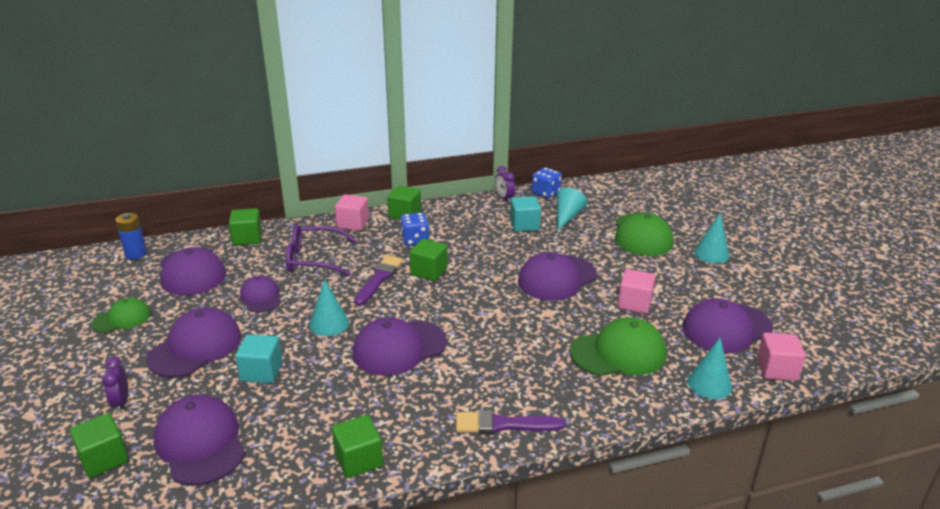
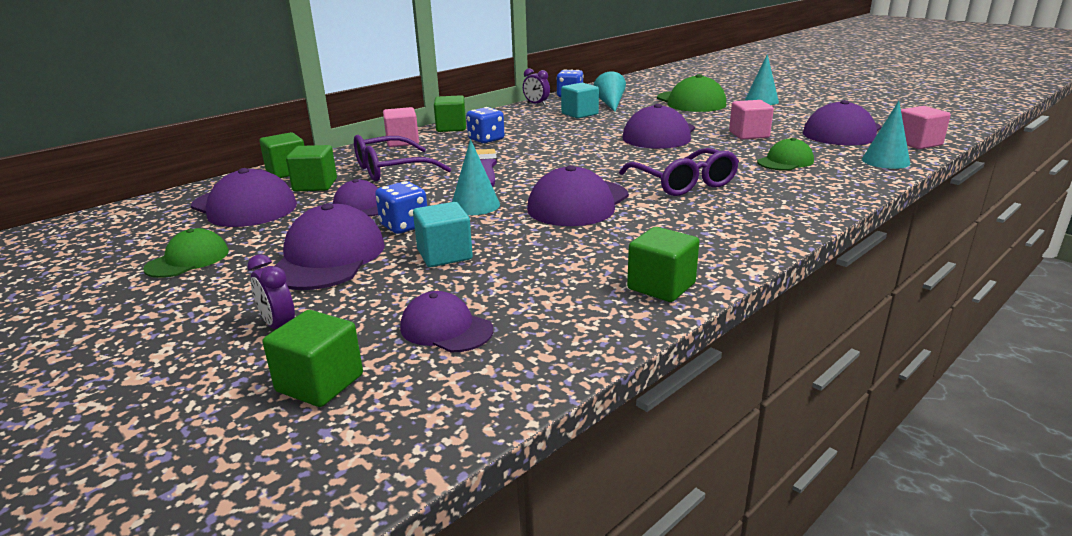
camera: 25 degrees left, 5 degrees down
blue battery [115,213,147,260] -> none
purple cap [153,394,245,486] -> purple cap [400,291,493,352], size x0.60
green cube [410,239,448,281] -> green cube moved to [286,145,337,191]
purple brush [456,410,565,434] -> none
green cap [570,317,666,376] -> green cap [757,138,814,171], size x0.60
none -> blue dice [375,181,427,234]
none -> purple glasses [619,148,739,196]

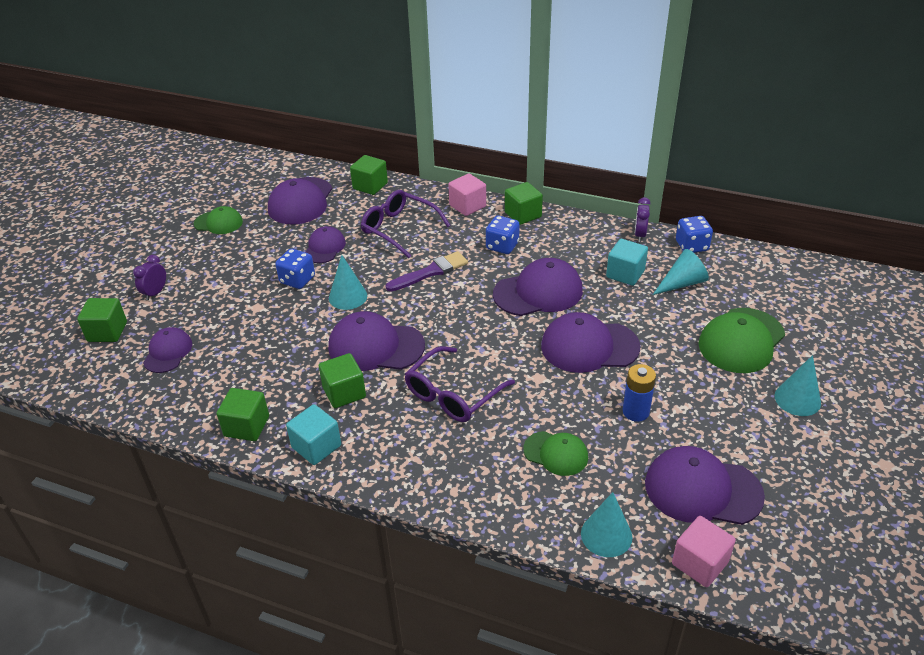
camera: 65 degrees right, 15 degrees up
purple cap [275,203,385,290] -> purple cap moved to [493,258,583,316]
green cube [286,145,337,191] -> green cube moved to [319,353,366,408]
turquoise cube [413,202,473,267] -> turquoise cube moved to [286,404,341,465]
pink cube [729,100,774,140] -> blue battery [623,364,656,422]

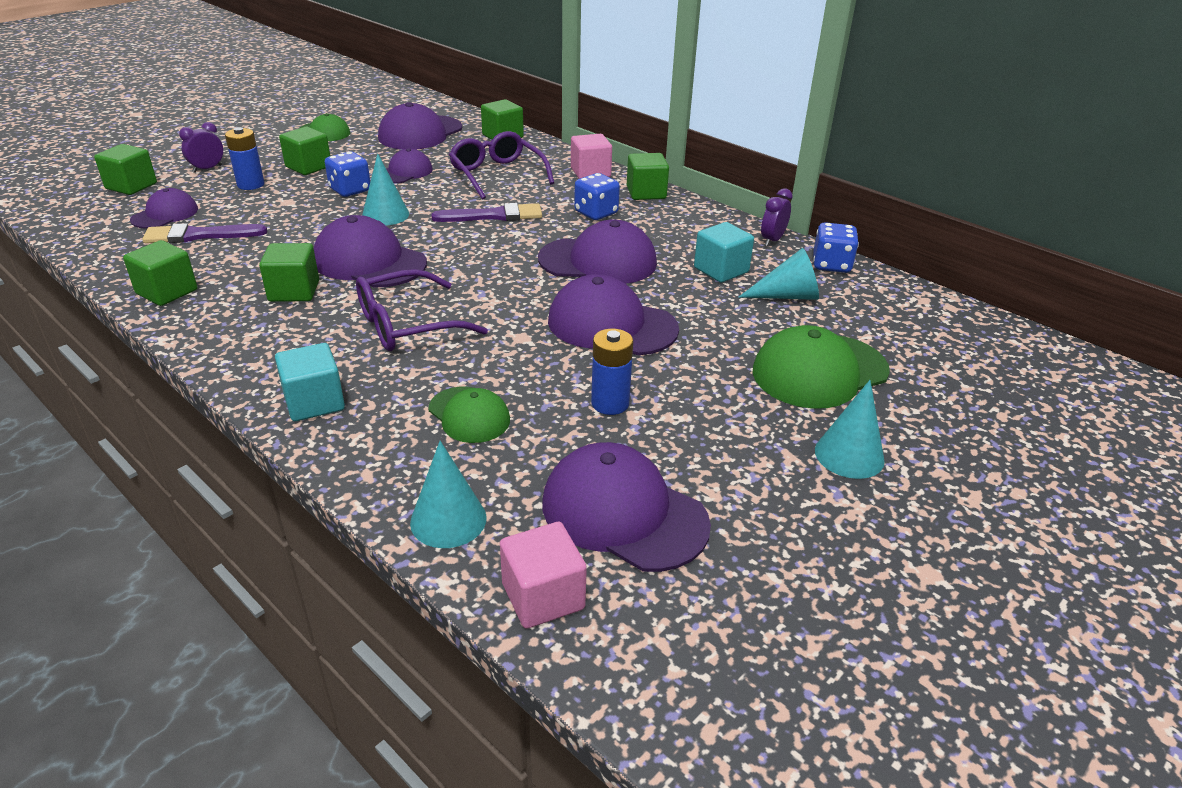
camera: 20 degrees right, 5 degrees down
turquoise cube [286,404,341,465] -> turquoise cube moved to [275,343,345,421]
none -> purple brush [142,223,267,243]
none -> blue battery [225,127,264,190]
none -> green cube [279,126,330,175]

